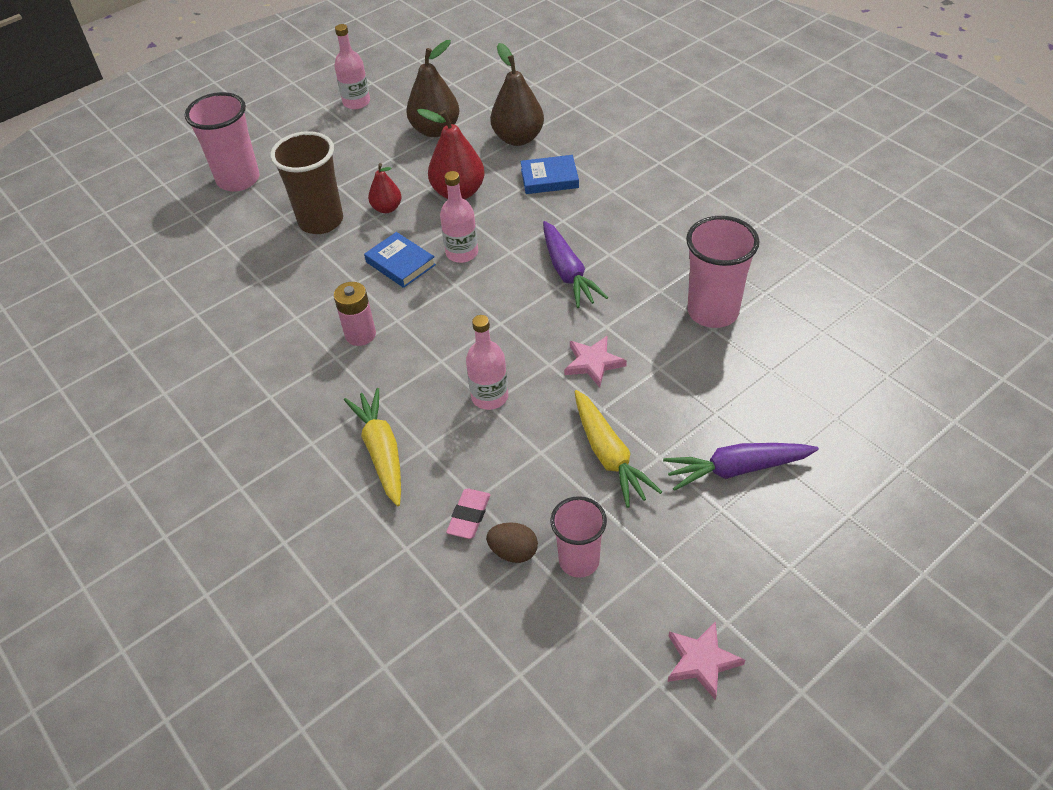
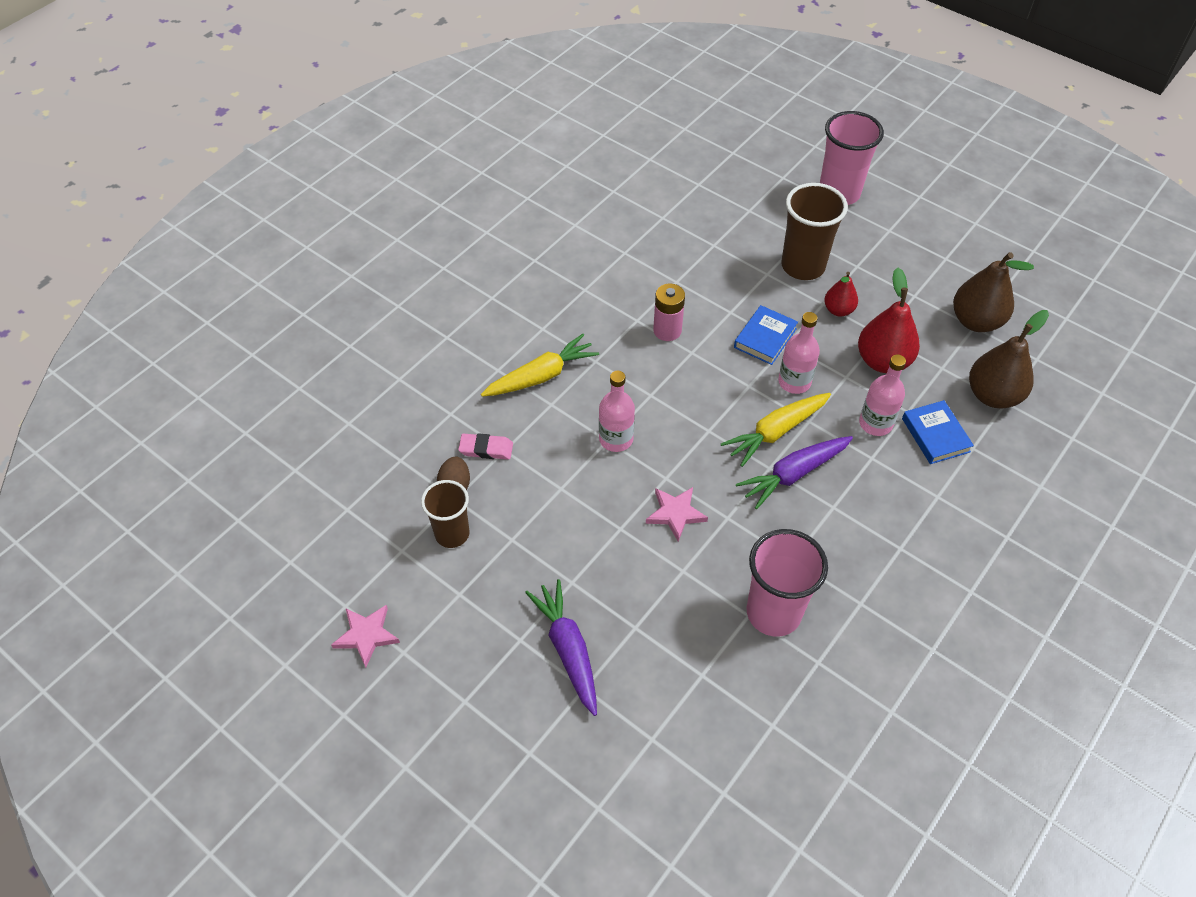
camera: 75 degrees right, 5 degrees up
pink bottle [334,24,370,109] -> pink bottle moved to [859,354,906,436]
pink cup [550,496,607,578] -> brown cup [421,480,469,548]
yellow carrot [575,390,662,508] -> yellow carrot moved to [721,393,831,467]

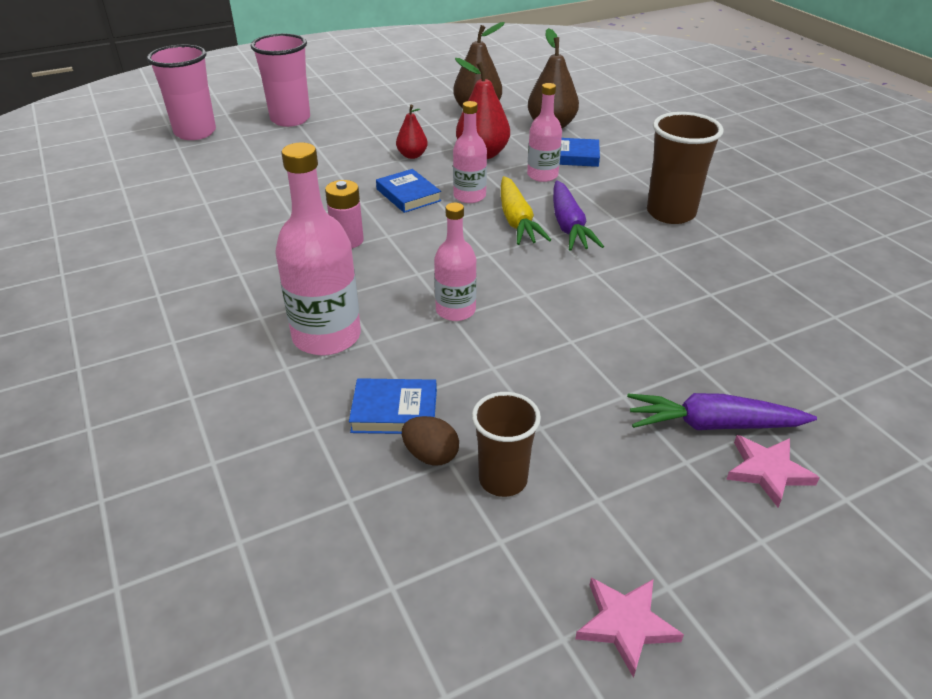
camera: 65 degrees left, 15 degrees down
pink eraser [458,433,513,460] -> blue book [349,378,437,434]
yellow carrot [481,334,599,397] -> pink bottle [275,142,361,356]
pink star [646,487,708,542] -> pink star moved to [726,435,820,507]
pink cup [746,529,828,637] -> pink cup moved to [147,45,216,140]
brown cup [782,183,848,280] -> brown cup moved to [647,112,724,224]

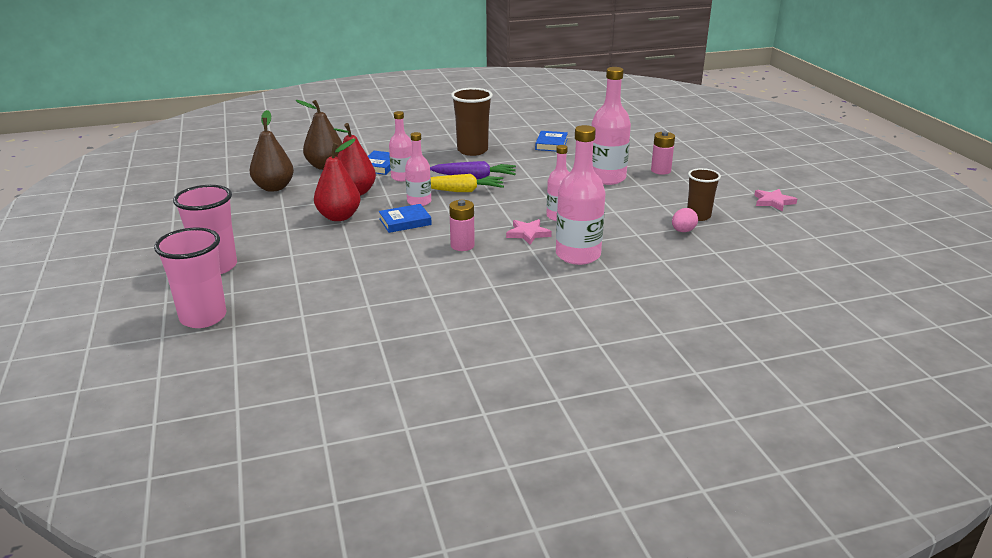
camera: 80 degrees left, 10 degrees down
blue book [349,378,437,434] -> blue book moved to [535,131,568,151]
red pear [396,105,428,159] -> red pear [314,139,360,221], size x1.72
brown egg [402,416,459,466] -> pink egg [672,208,698,232]
purple carrot [627,393,817,430] -> pink battery [651,131,675,175]
pink star [726,435,820,507] -> pink star moved to [506,219,552,245]
none -> pink bottle [592,67,631,185]

